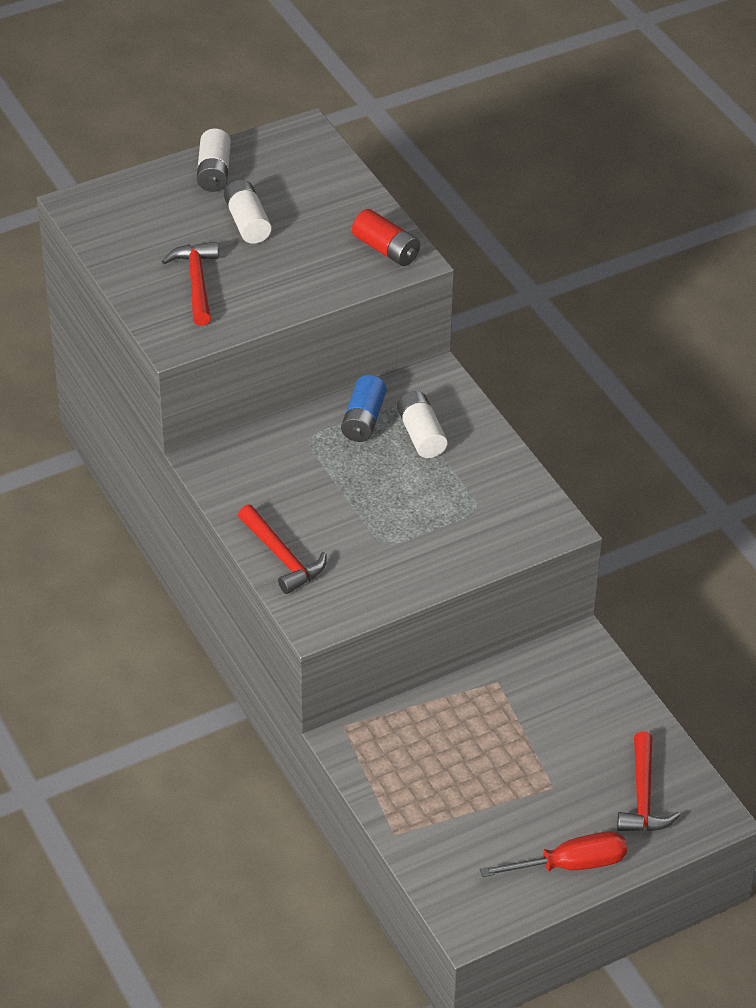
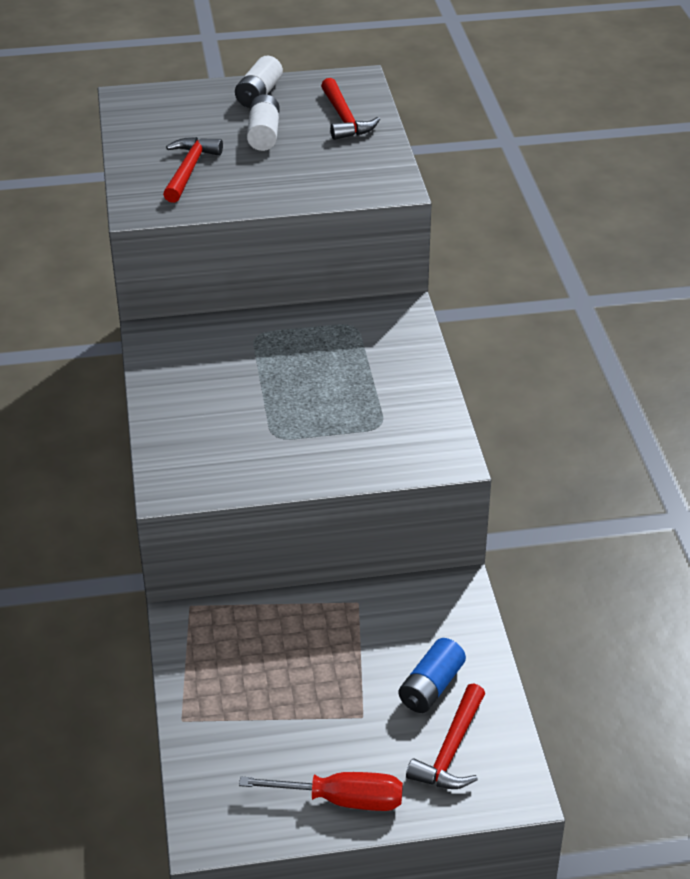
camera: 20 degrees right, 5 degrees down
red hammer [238,504,327,594] -> red hammer moved to [321,78,380,140]
blue battery [341,375,387,442] -> blue battery moved to [399,638,466,713]
red battery [352,209,420,266] -> none
white battery [397,391,447,458] -> none

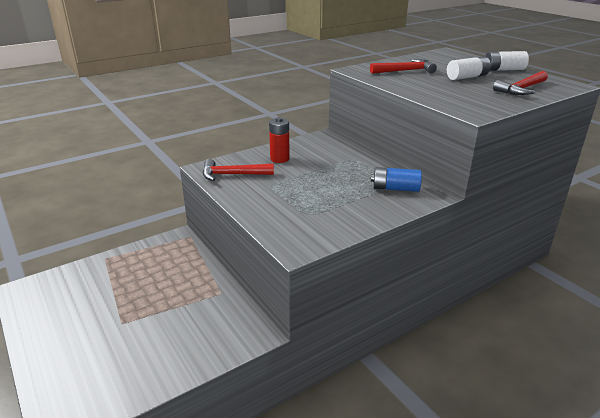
camera: 65 degrees right, 10 degrees down
red screwdriver [239,772,403,811] -> none
blue battery [399,638,466,713] -> blue battery moved to [371,167,422,192]
red hammer [406,683,485,789] -> red hammer moved to [203,159,274,181]
none -> red battery [269,117,290,163]

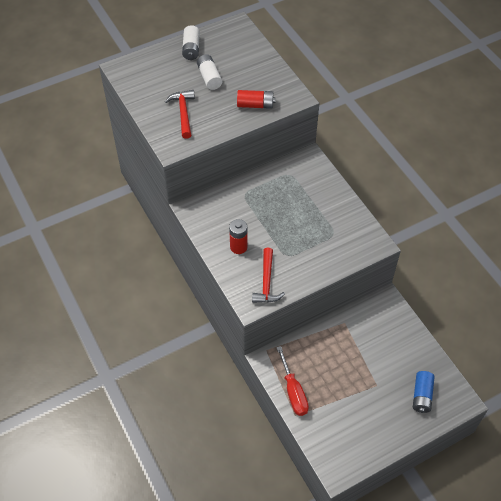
camera: 85 degrees left, 25 degrees up
blue battery [371,167,422,192] -> blue battery moved to [413,371,435,413]
red hammer [493,71,548,95] -> none
none -> red battery [237,90,276,109]
none -> red screwdriver [276,346,309,416]

